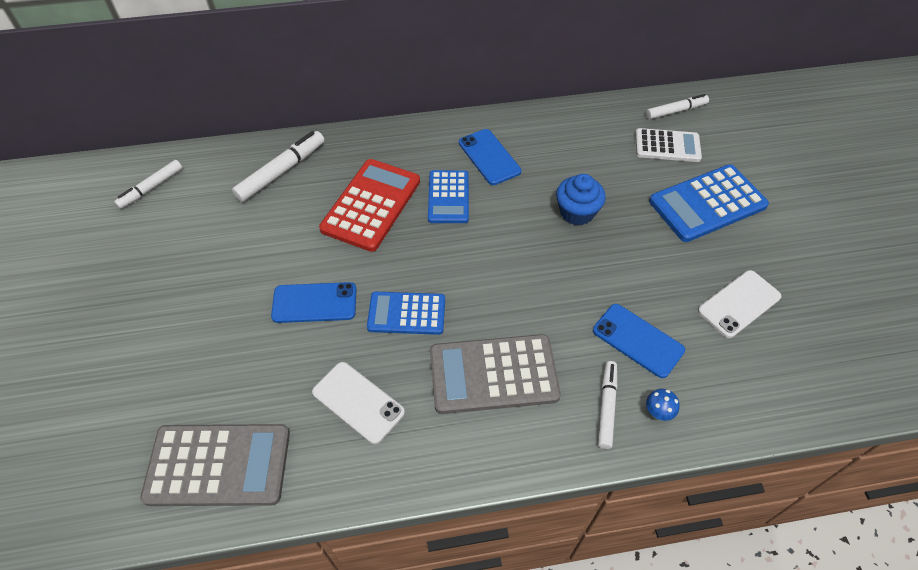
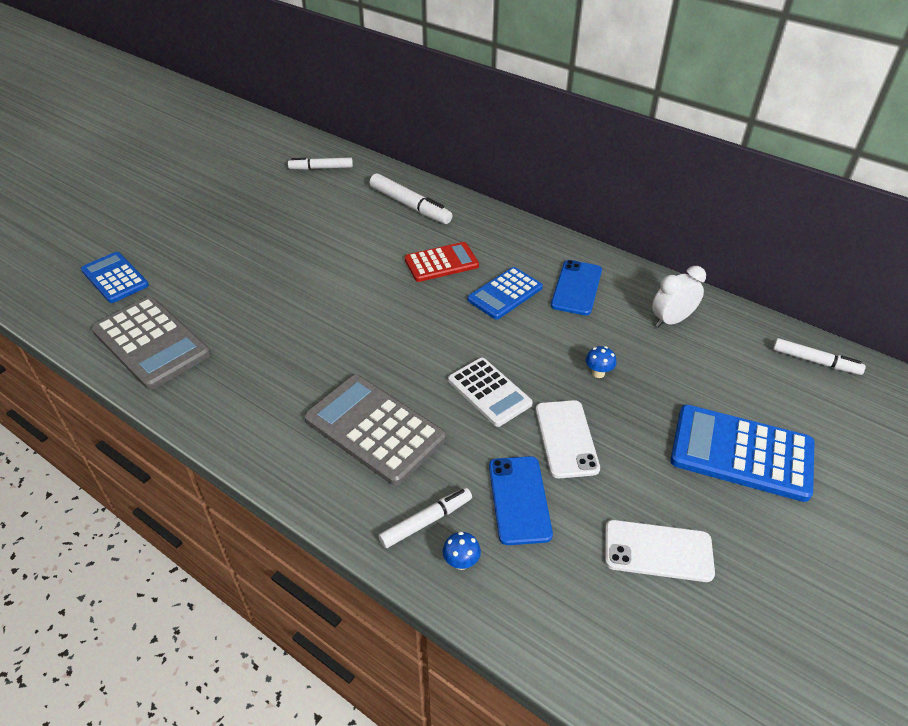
camera: 45 degrees right, 10 degrees down
white marker [232,131,324,202] -> white marker turned 45 degrees clockwise [370,173,452,224]
blue phone [271,282,357,323] -> none
white phone [312,362,405,444] -> white phone moved to [536,400,600,478]
red calculator [319,159,420,252] -> red calculator [405,242,479,282], size x0.65
blue calculator [367,292,445,335] -> blue calculator moved to [81,252,149,303]
blue cupcake [556,174,606,225] -> blue mushroom [586,346,617,378]
white calculator [635,128,702,162] -> white calculator moved to [448,358,533,427]
none -> white clock [652,266,706,327]

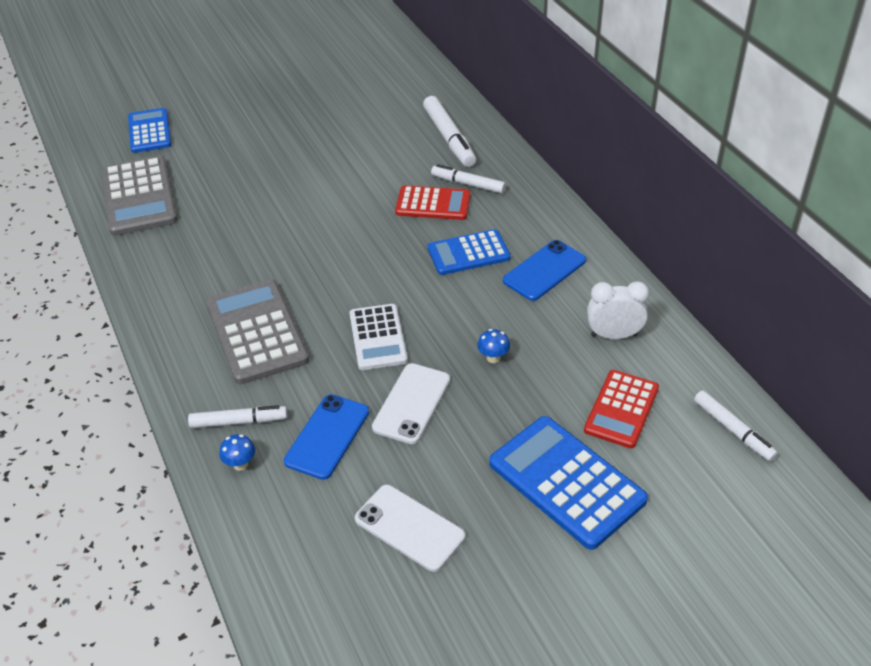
camera: 30 degrees right, 0 degrees up
white marker [288,157,353,170] -> white marker moved to [431,164,506,194]
none -> red calculator [584,370,659,448]

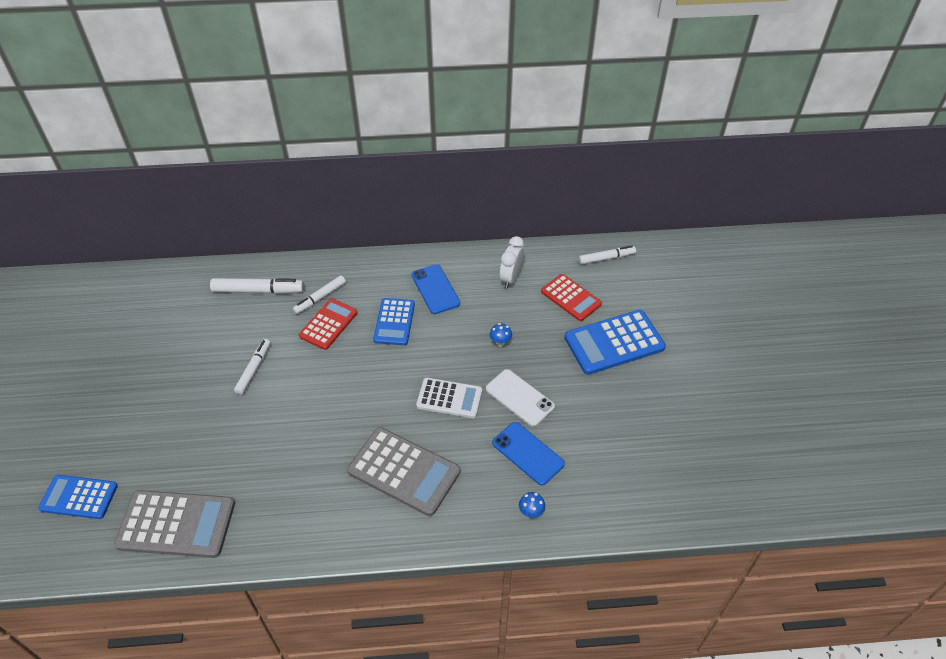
camera: 70 degrees left, 5 degrees up
white marker [188,405,287,428] -> white marker moved to [234,339,271,395]
grey calculator [206,279,309,384] -> grey calculator turned 150 degrees counterclockwise [347,427,460,516]
white phone [355,485,465,572] -> none

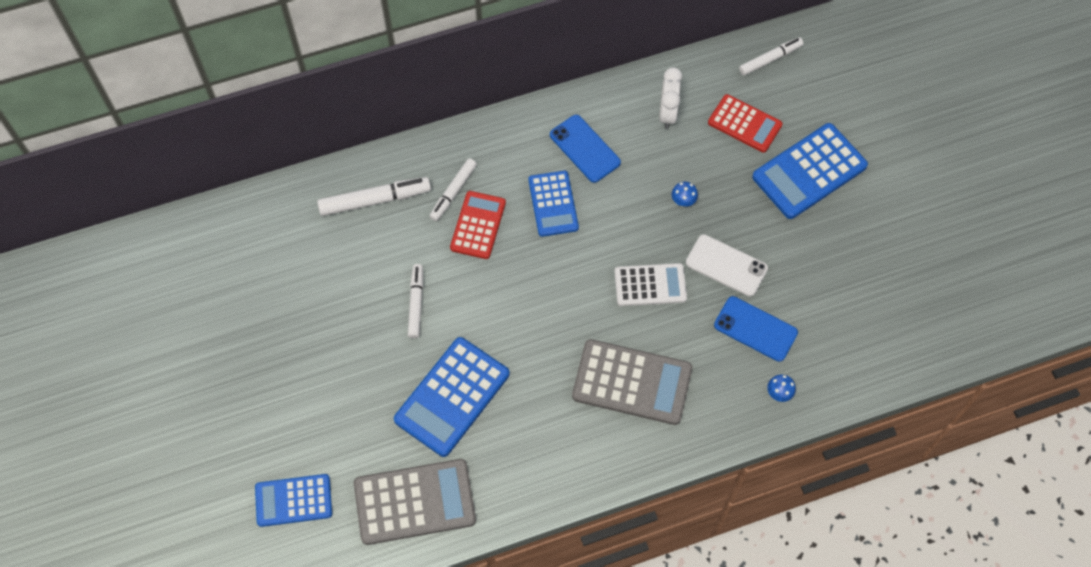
camera: 15 degrees left, 15 degrees up
none -> blue calculator [394,337,510,457]

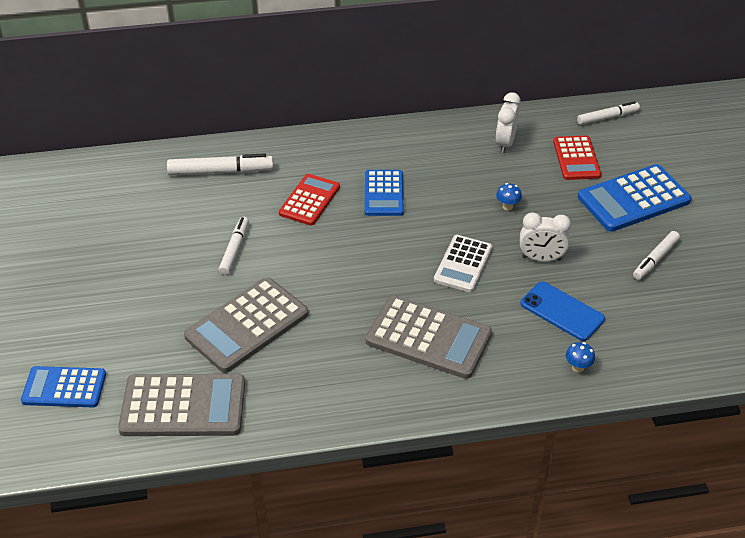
camera: 10 degrees right, 20 degrees down
blue calculator [394,337,510,457] -> grey calculator [184,277,309,373]
white marker [429,158,477,221] -> white marker moved to [633,231,680,280]
blue phone [550,115,621,183] -> none
white calculator [614,263,687,306] -> white calculator turned 105 degrees clockwise [434,235,492,292]
white phone [686,234,768,297] -> white clock [520,212,571,262]
red calculator [708,94,783,153] -> red calculator turned 45 degrees clockwise [553,136,601,180]

